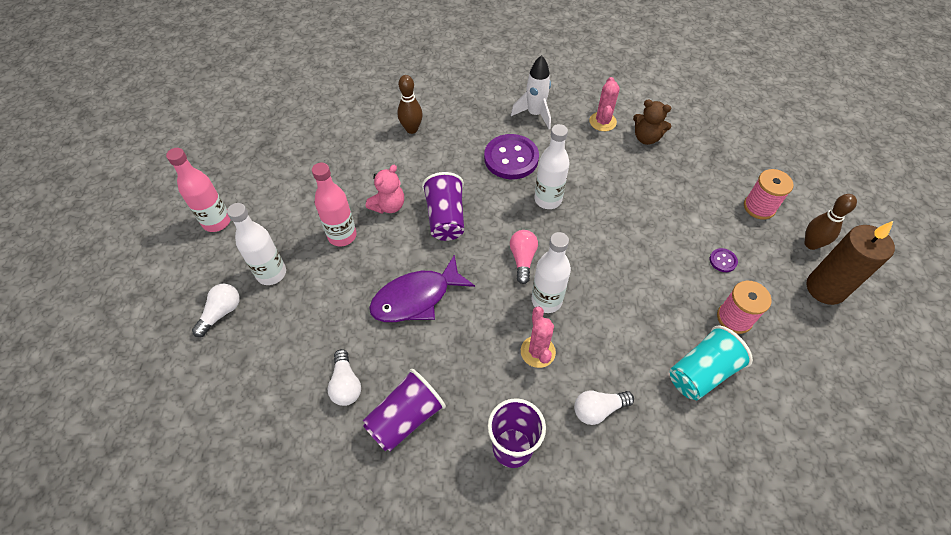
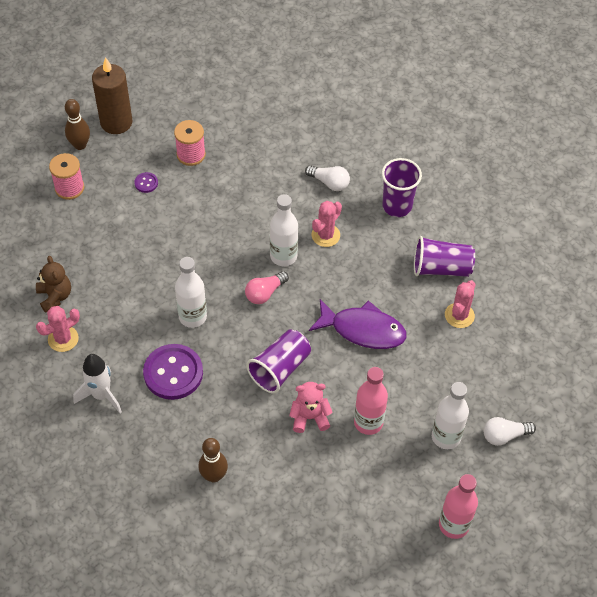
camera: 135 degrees left, 0 degrees up
white light bulb [327,349,361,406] -> pink cactus [445,280,475,328]
turquoise cup [670,325,753,400] -> none

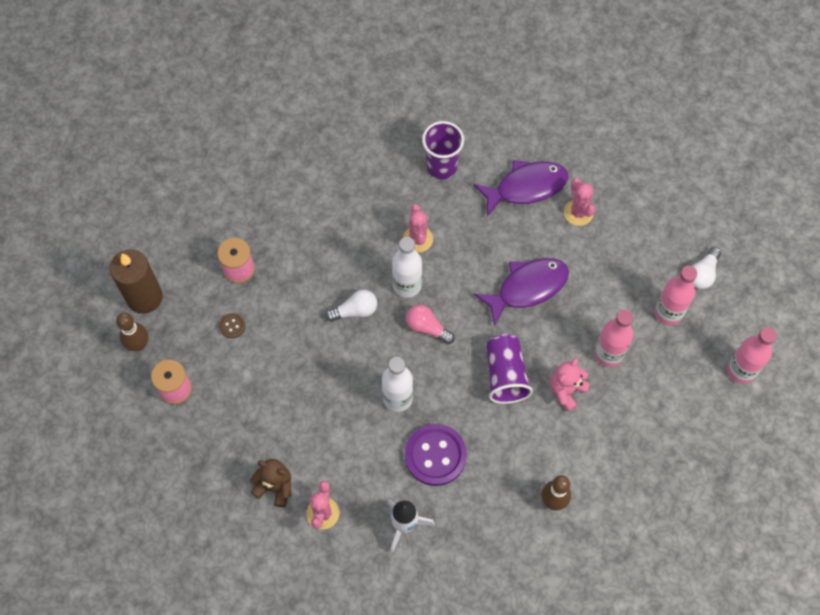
camera: 45 degrees left, 10 degrees up
purple button [134,172,158,193] -> brown button [219,313,245,338]
pink light bulb [245,271,289,304] -> pink light bulb turned 120 degrees clockwise [406,305,455,344]
white light bulb [305,165,350,191] -> white light bulb moved to [326,290,377,322]
purple cup [414,236,475,277] -> purple fish [474,160,568,217]
white bottle [432,382,469,449] -> pink bottle [655,266,697,325]

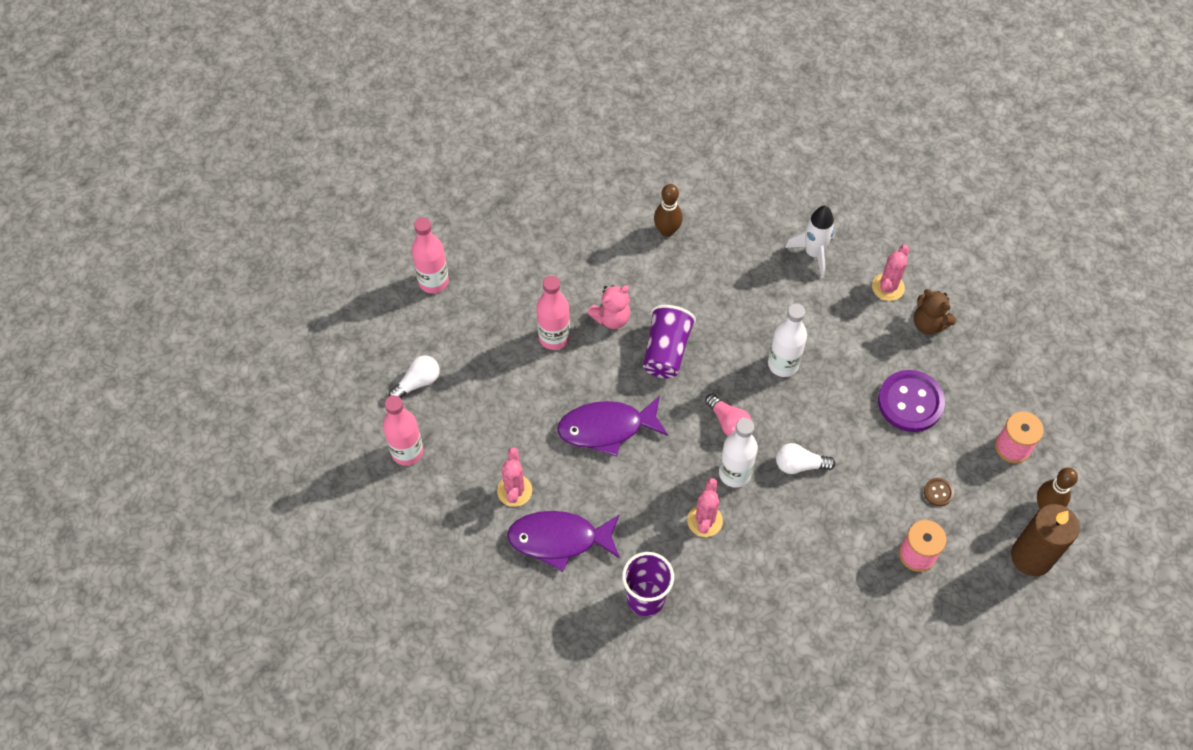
camera: 160 degrees left, 5 degrees down
purple button [405,424,467,486] -> purple button moved to [878,370,945,432]
pink bottle [655,266,697,325] -> pink bottle moved to [383,395,423,466]

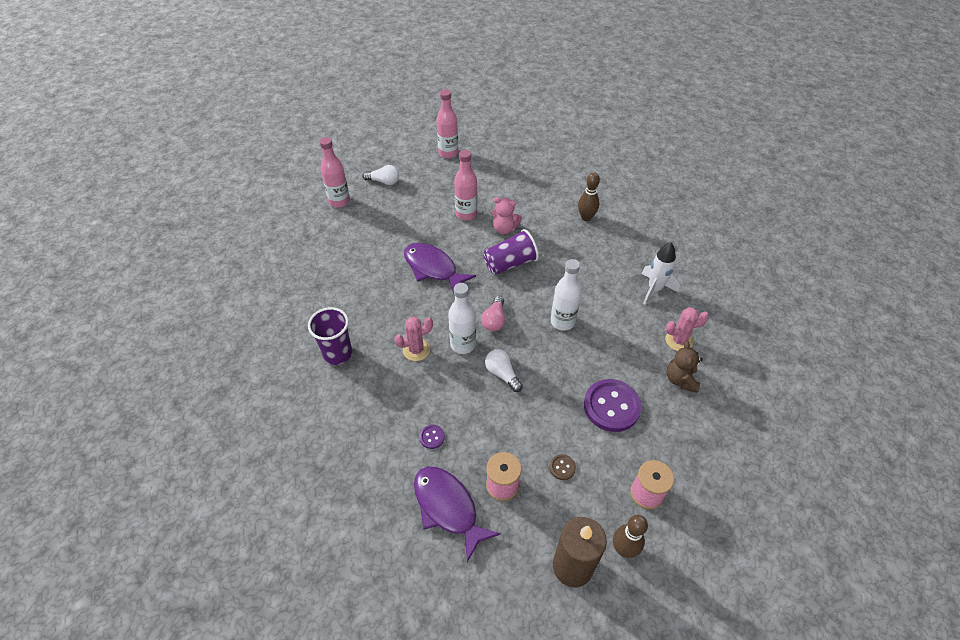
camera: 50 degrees right, 10 degrees down
pink cactus [497,448,532,507] -> none
purple fish [507,511,620,572] -> purple fish moved to [414,467,501,562]
none -> purple button [419,425,445,449]

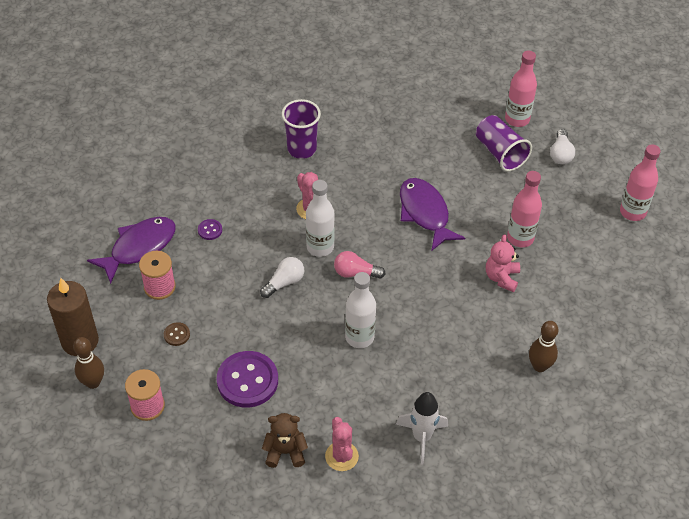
camera: 85 degrees right, 0 degrees up
purple fish [404,243,476,296] -> purple fish turned 60 degrees counterclockwise [400,178,465,251]
purple cup [483,229,539,275] -> purple cup moved to [476,115,532,171]

